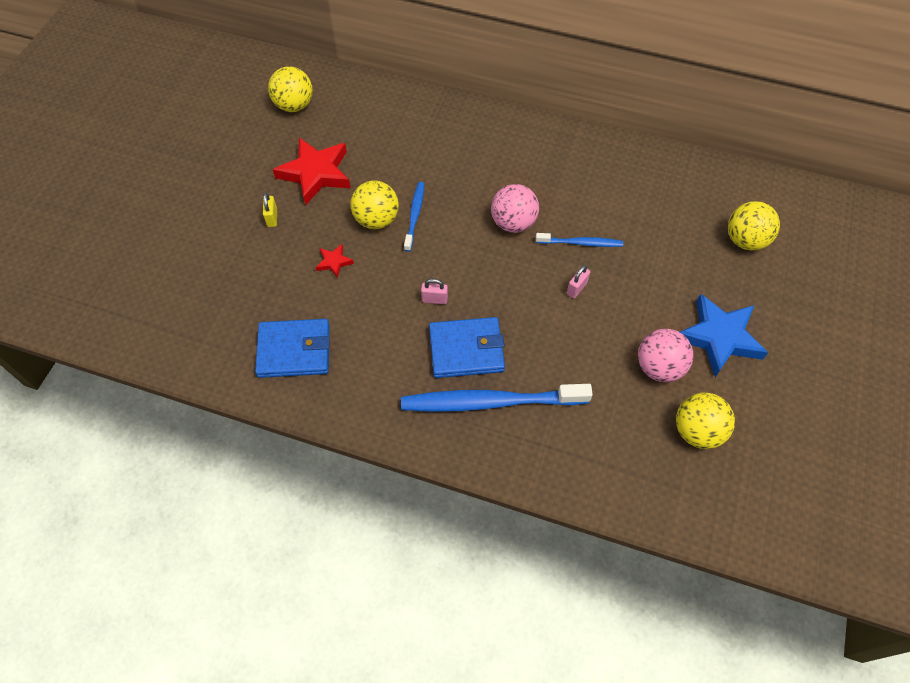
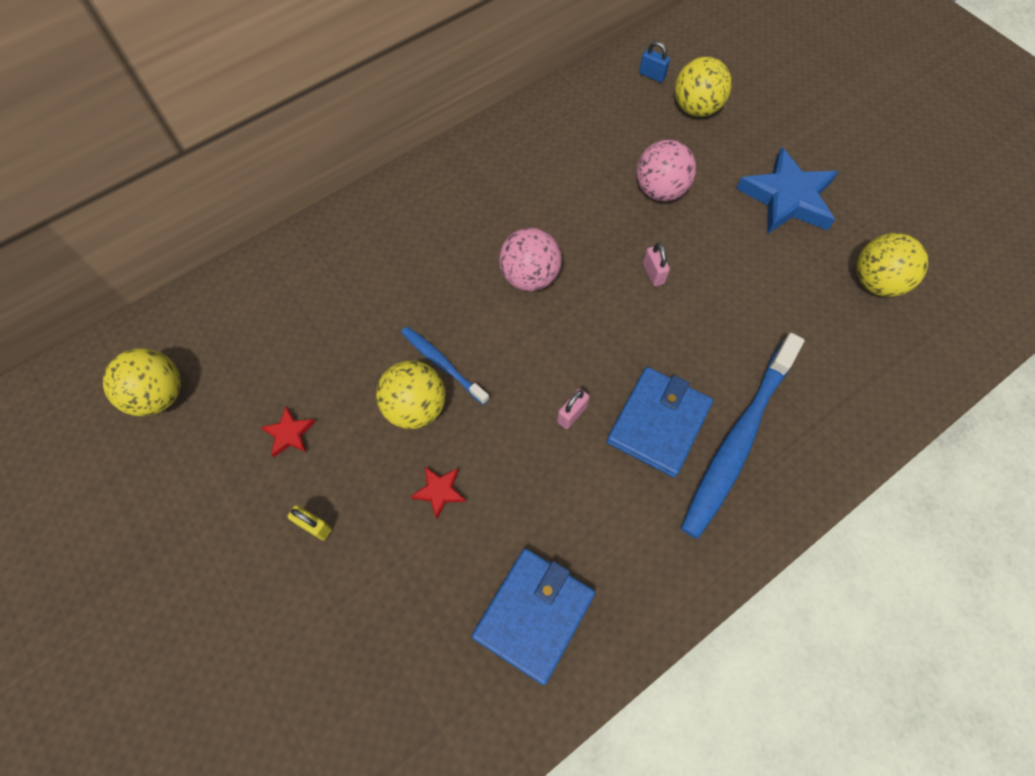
camera: 55 degrees left, 5 degrees up
red star [273,137,351,205] -> red star [261,406,315,457], size x0.46
blue toothbrush [536,233,623,247] -> none
pink ball [638,329,693,382] -> pink ball moved to [636,139,696,201]
none -> blue padlock [639,41,670,83]

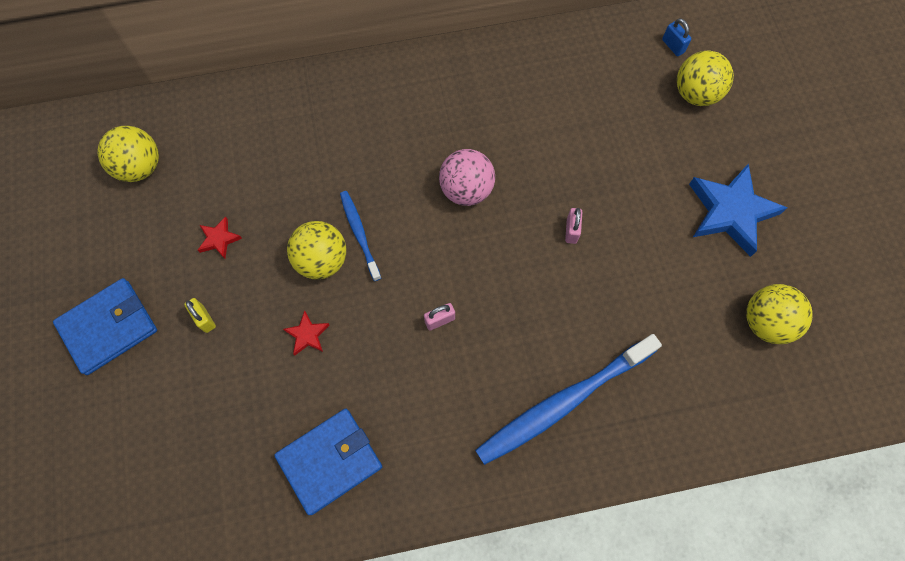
camera: 25 degrees right, 5 degrees up
blue wallet [607,367,713,477] -> blue wallet moved to [53,278,157,375]
pink ball [636,139,696,201] -> none

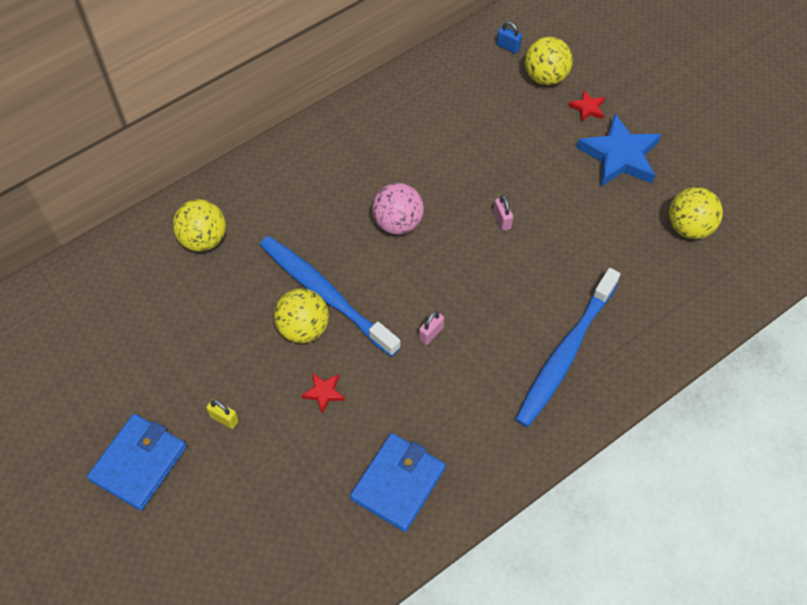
camera: 25 degrees left, 10 degrees down
yellow ball [98,126,159,182] -> yellow ball moved to [173,199,226,252]
red star [198,216,242,259] -> red star moved to [568,90,605,122]
blue toothbrush [340,191,381,281] -> blue toothbrush [260,236,401,357], size x1.93

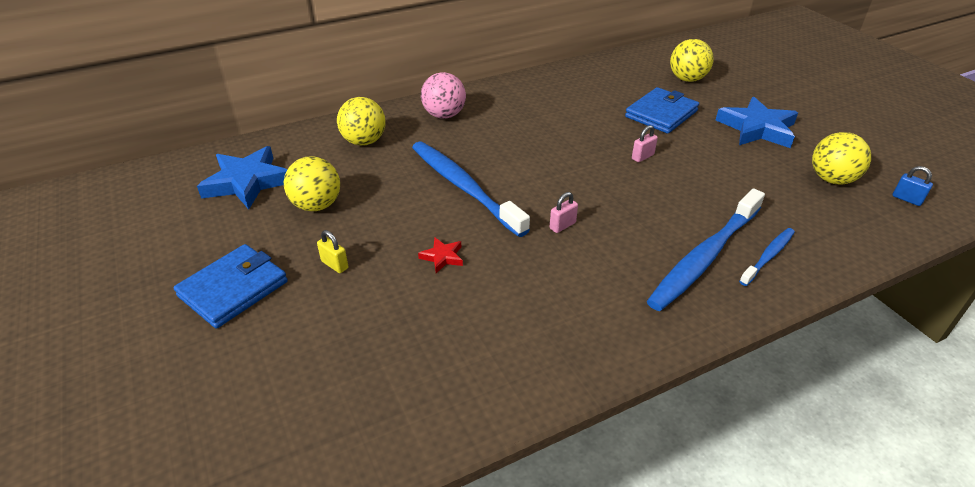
camera: 10 degrees right, 20 degrees down
yellow ball [274,288,329,343] -> yellow ball moved to [284,156,340,211]
blue wallet [350,433,446,532] -> blue wallet moved to [625,87,699,133]
pink ball [372,183,424,235] -> pink ball moved to [421,72,466,119]
pink padlock [493,195,513,231] -> pink padlock turned 60 degrees clockwise [632,125,658,162]
blue padlock [497,22,522,54] -> blue padlock moved to [893,166,933,206]
red star [568,90,605,122] -> none
none -> blue star [197,146,287,209]
none -> blue toothbrush [739,228,795,286]

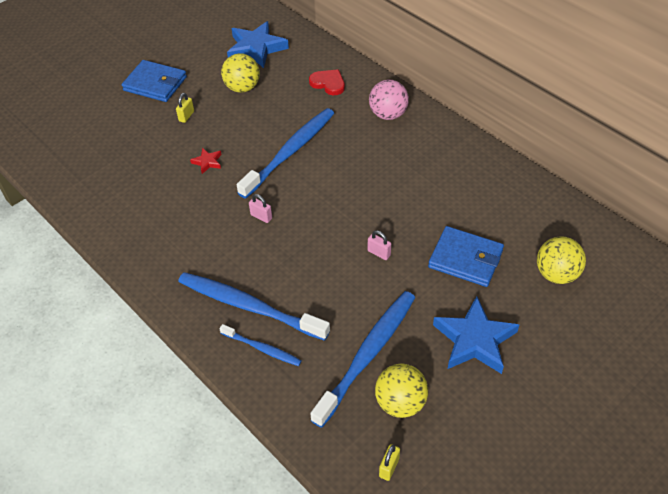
camera: 75 degrees right, 10 degrees up
yellow ball [337,97,386,146] -> red heart [309,69,345,95]
blue padlock [893,166,933,206] -> yellow padlock [379,444,400,481]
none -> blue toothbrush [310,291,415,428]

